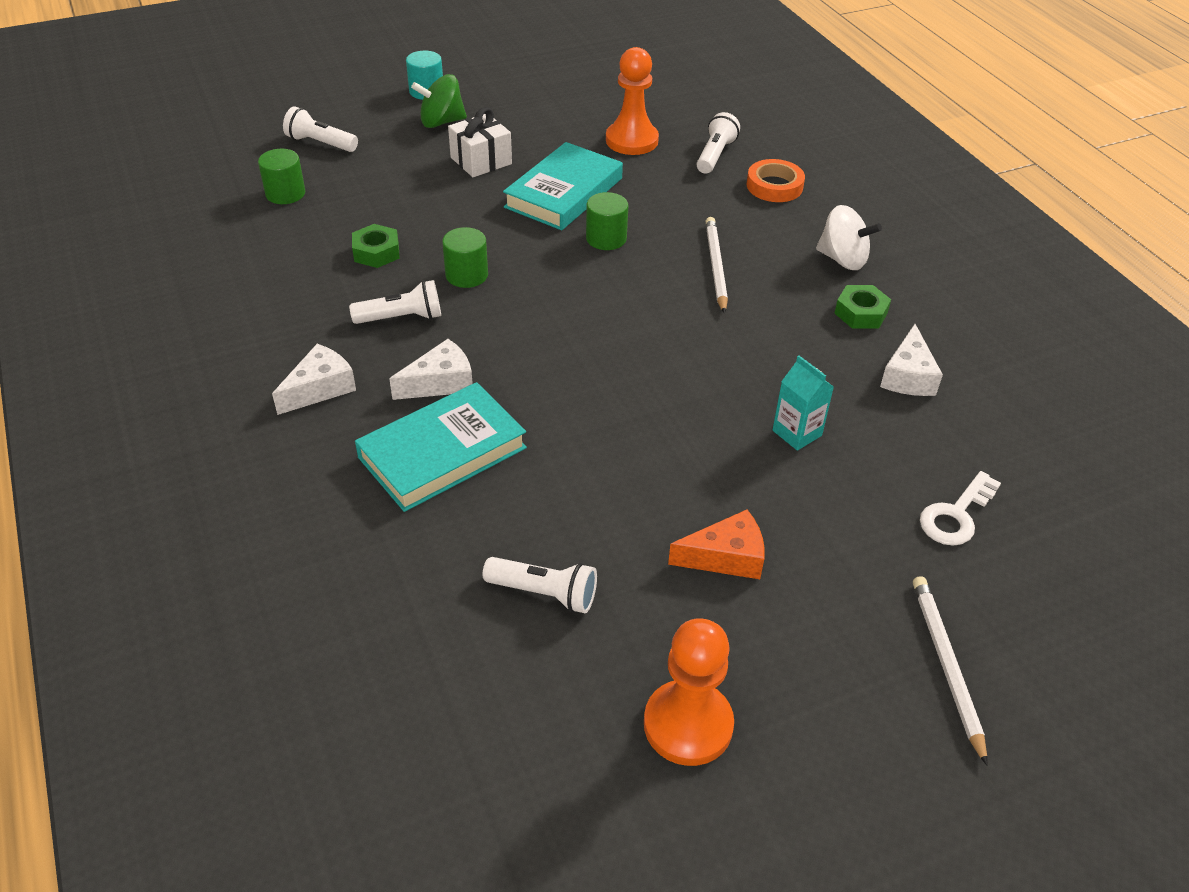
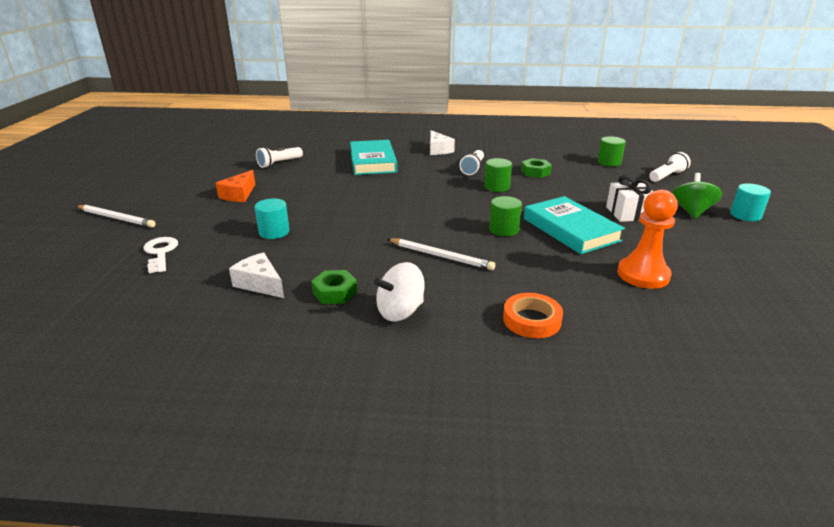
camera: 120 degrees right, 15 degrees down
white cheese [389,339,473,400] -> none
orange pawn [644,618,734,766] -> none
white flashlight [697,112,740,174] -> none
turquoise carton [773,355,834,451] -> turquoise cylinder [255,198,289,239]

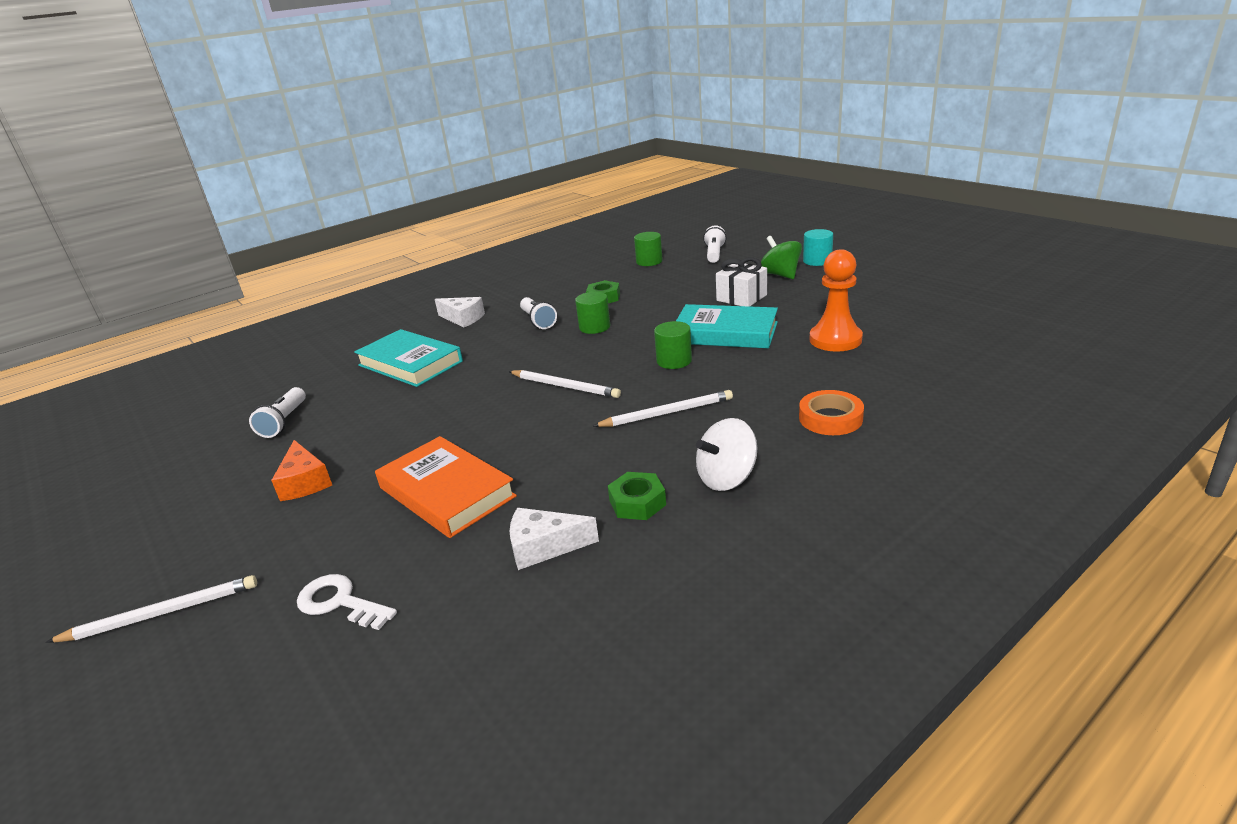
camera: 40 degrees left, 0 degrees up
turquoise cylinder [255,198,289,239] -> orange book [375,436,517,538]
white spinning top [374,262,424,321] -> white spinning top turned 45 degrees clockwise [696,418,757,491]
none -> white pencil [508,370,621,398]

